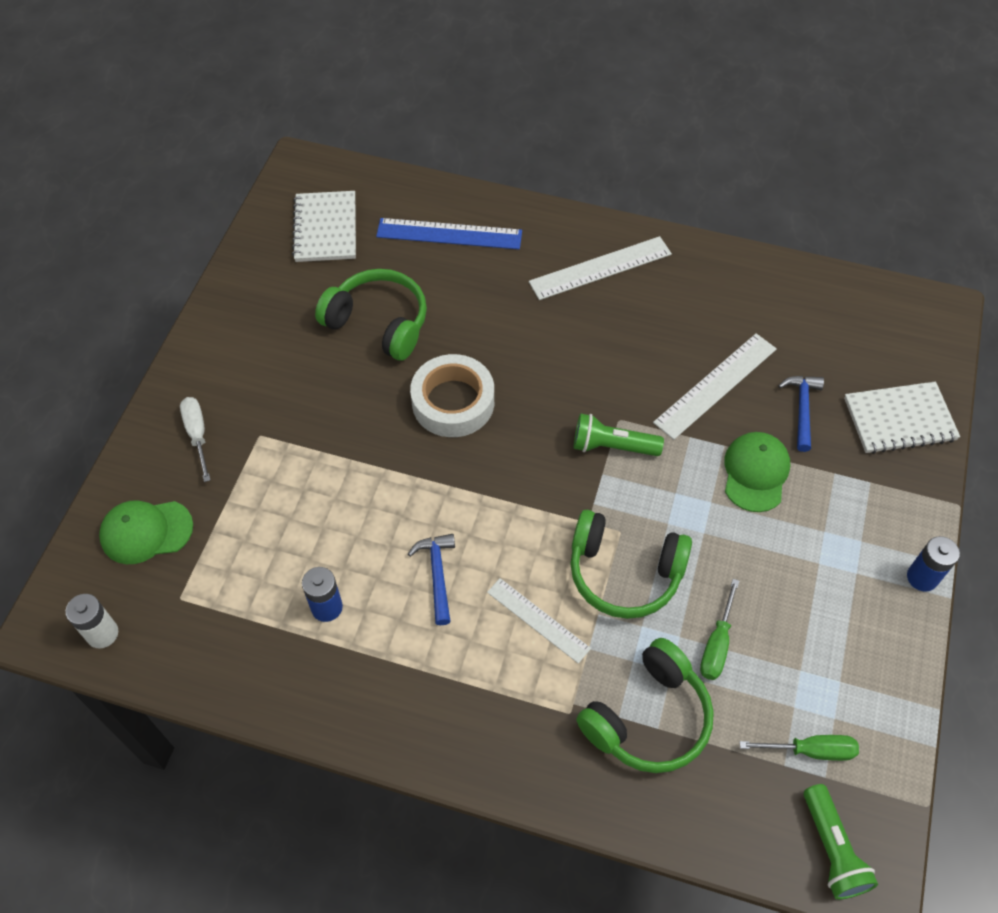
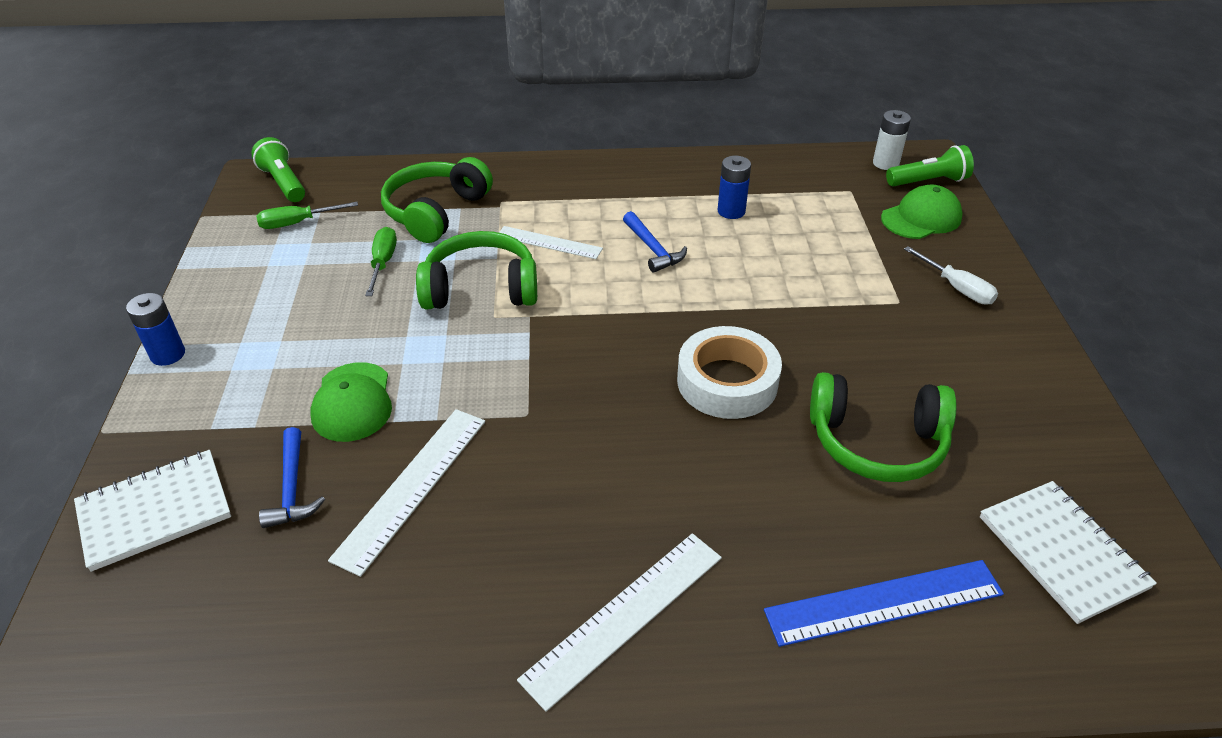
camera: 160 degrees right, 15 degrees down
green flashlight [574,413,664,456] -> green flashlight moved to [886,145,974,187]

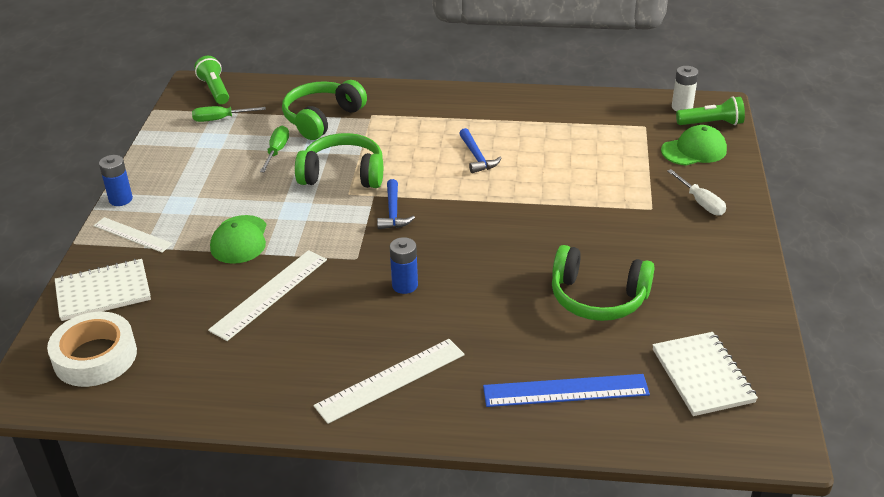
camera: 10 degrees right, 5 degrees down
blue hammer [259,427,325,528] -> blue hammer moved to [377,179,415,229]
white ruler [499,226,603,259] -> white ruler moved to [94,217,173,253]
white tape [677,326,782,419] -> white tape moved to [47,312,137,387]
blue battery [717,156,751,219] -> blue battery moved to [390,237,418,294]

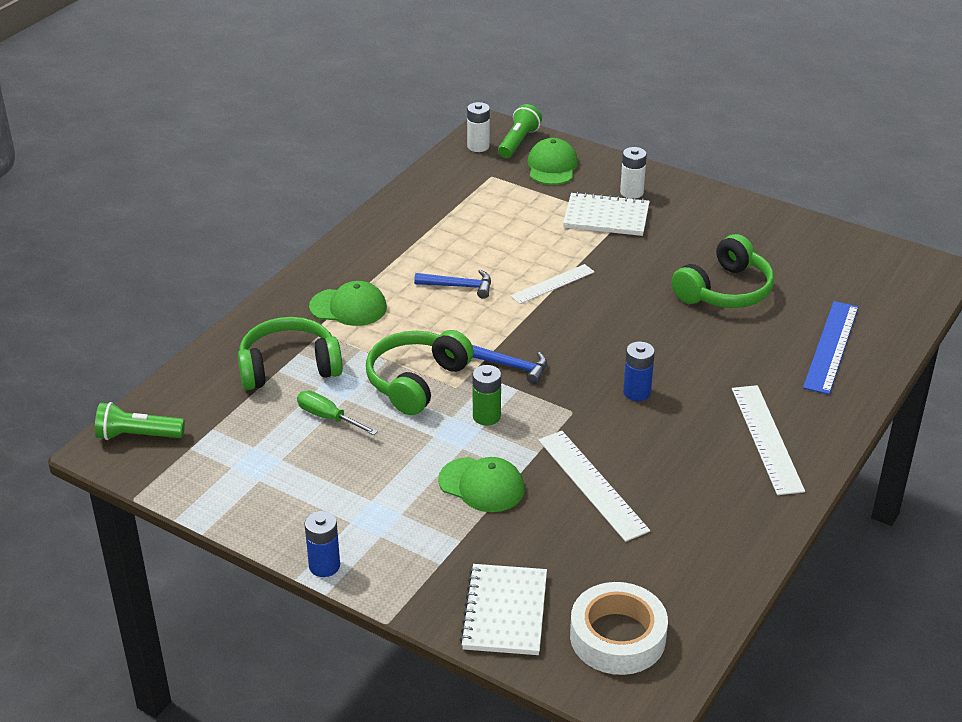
camera: 65 degrees left, 0 degrees up
white ruler [94,217,173,253] -> white ruler moved to [510,264,594,304]
green screwdriver [192,106,266,122] -> none
green headphones [282,80,367,140] -> green headphones turned 105 degrees clockwise [238,317,343,390]
white notebook [652,332,758,416] -> white notebook moved to [563,192,650,236]
white screwdriver [667,169,726,216] -> white battery [620,147,647,199]
none -> green cap [309,281,387,326]
none -> green battery [473,365,501,426]

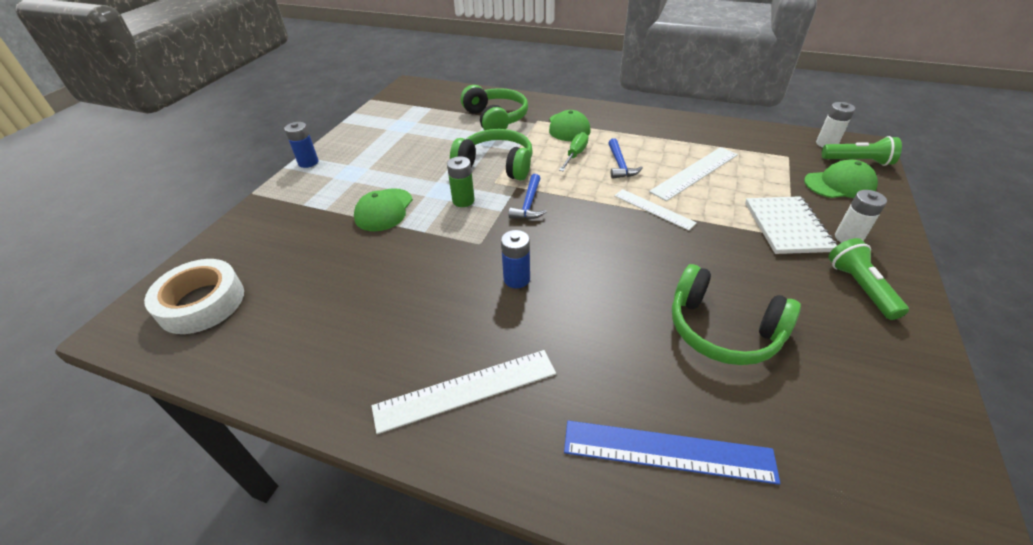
camera: 80 degrees right, 5 degrees up
green flashlight [95,402,185,440] -> green flashlight moved to [828,238,909,320]
green screwdriver [297,391,378,435] -> green screwdriver moved to [559,132,589,171]
white notebook [460,564,547,655] -> none
white ruler [538,431,650,542] -> white ruler moved to [649,147,738,201]

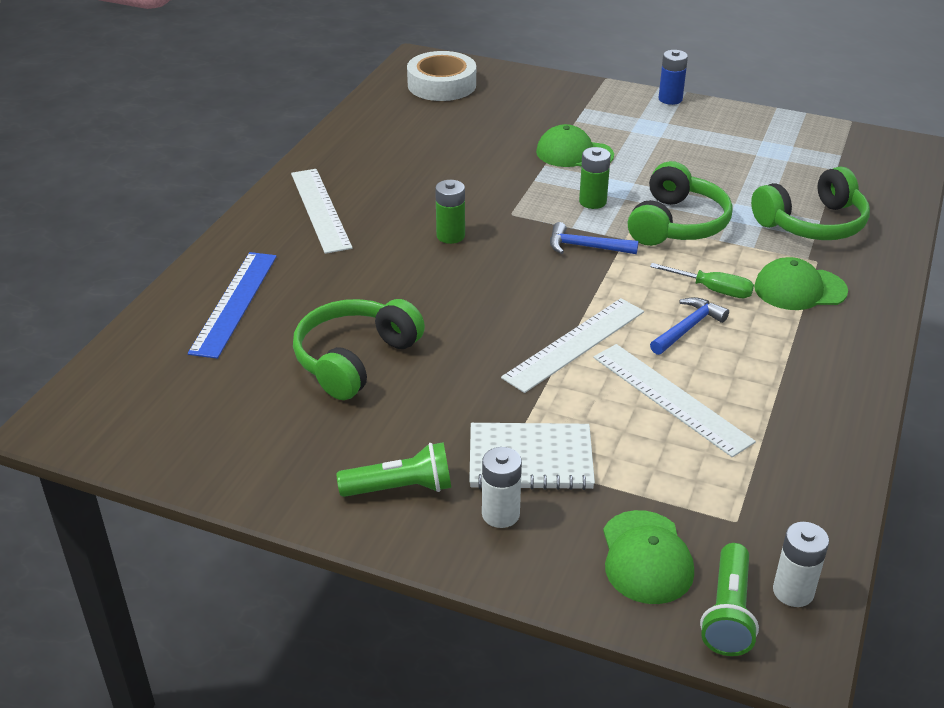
camera: 90 degrees right, 5 degrees down
blue battery [501,230,530,288] -> green battery [435,180,465,244]
blue hammer [608,138,643,179] -> blue hammer turned 135 degrees clockwise [650,297,729,355]
white ruler [614,189,697,231] -> white ruler [501,298,644,393], size x1.51

